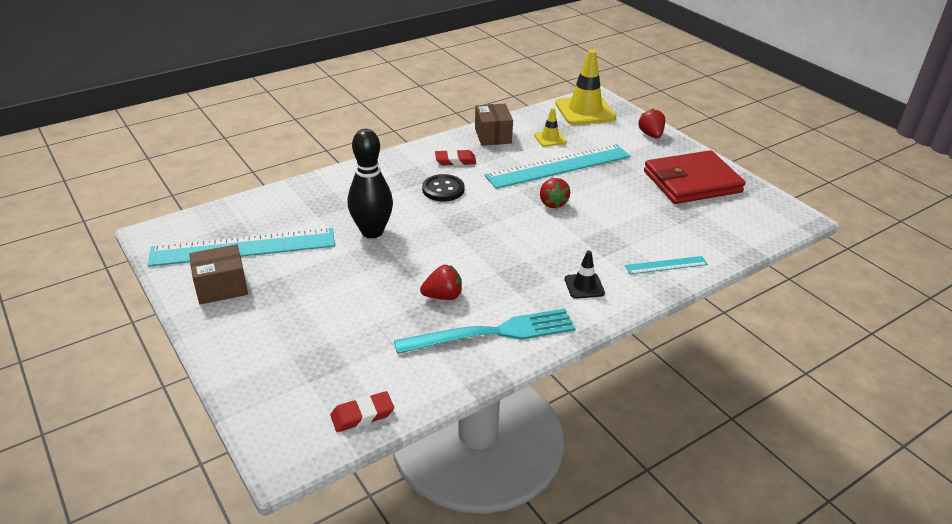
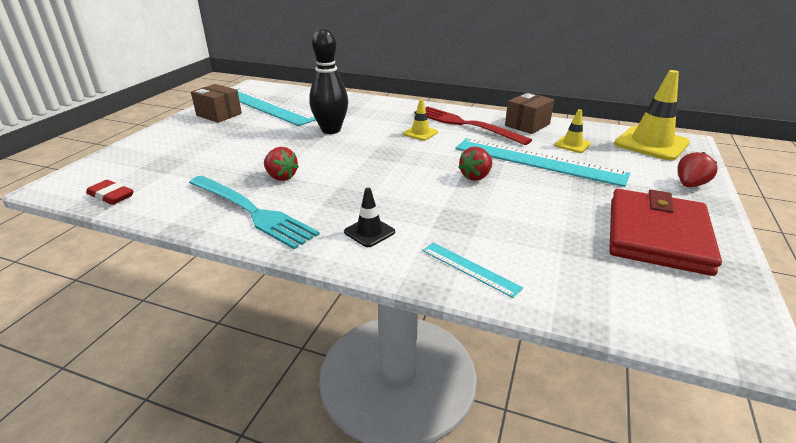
camera: 55 degrees right, 5 degrees down
black button [422,174,464,202] -> yellow traffic cone [403,99,438,141]
red eraser [435,150,477,166] -> red fork [414,106,532,145]
red wallet [644,150,745,204] -> red wallet turned 75 degrees clockwise [609,189,722,276]

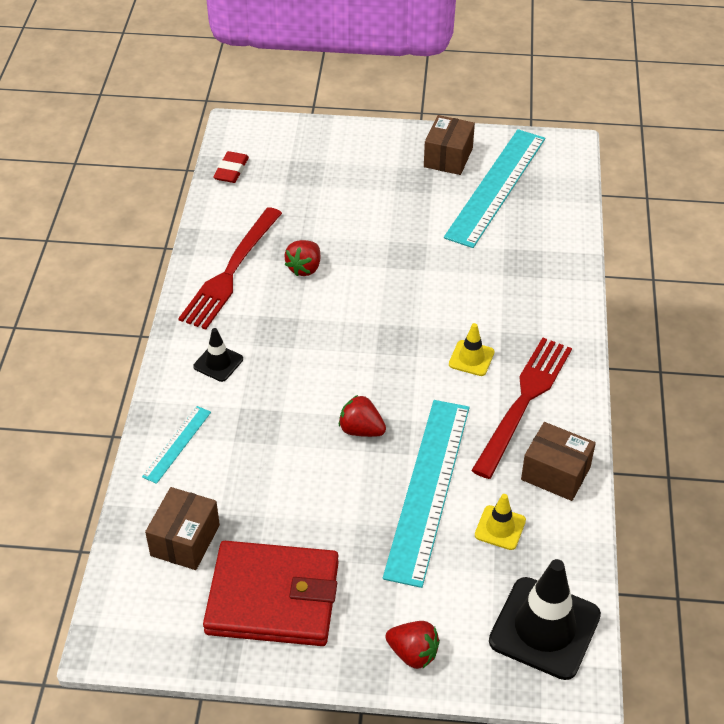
camera: 75 degrees right, 15 degrees up
turquoise fork [189,175,320,249] -> red fork [178,207,282,330]
black bowling pin [309,28,348,134] -> none
yellow traffic cone [614,70,690,161] -> black traffic cone [489,559,601,680]
none -> brown box [145,487,220,570]

